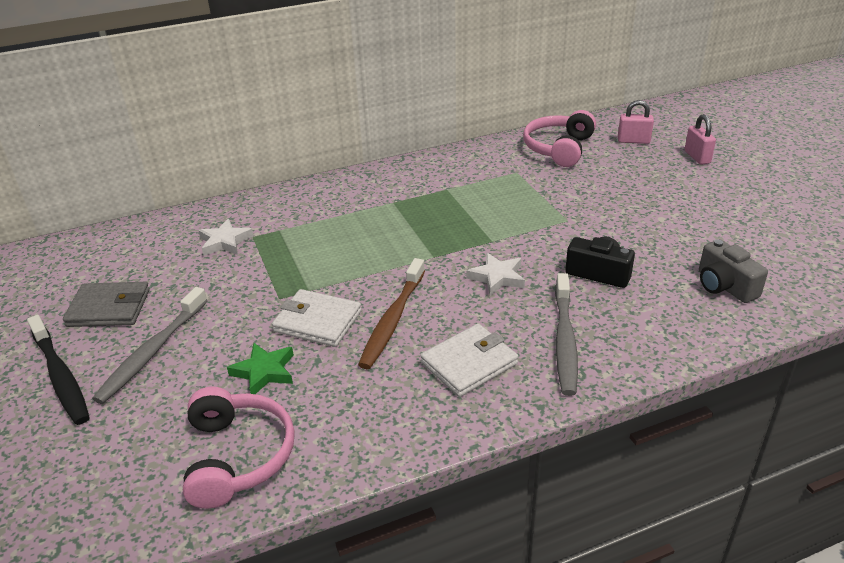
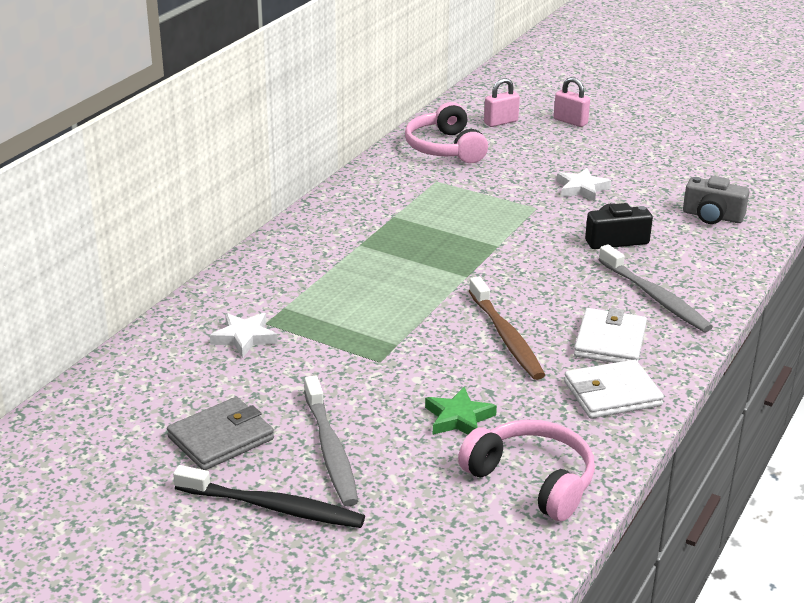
camera: 40 degrees left, 5 degrees down
white wallet [272,289,362,347] -> white wallet moved to [564,360,664,418]
white star [467,253,525,296] -> white star moved to [557,168,611,202]

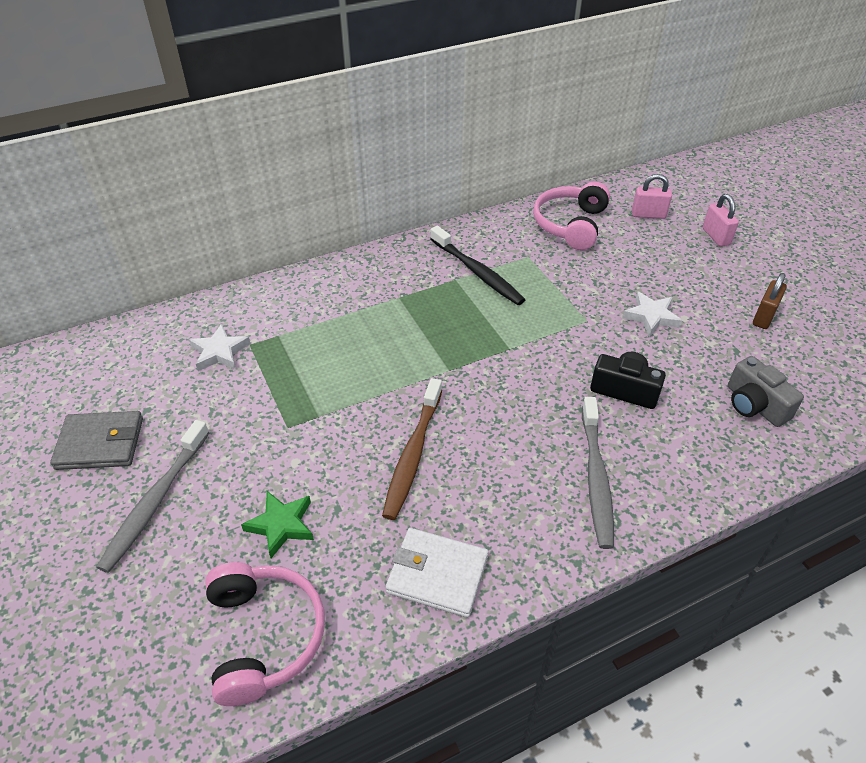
camera: 35 degrees right, 15 degrees up
black toothbrush [173,465,365,528] -> black toothbrush moved to [430,226,525,305]
white wallet [574,308,647,363] -> none
none -> brown padlock [753,273,787,329]

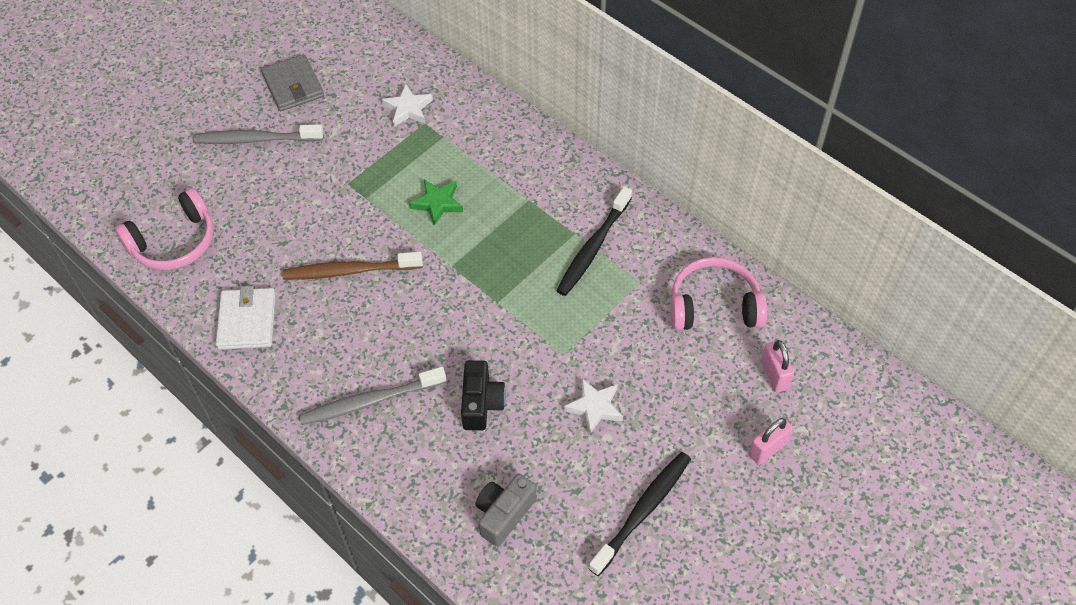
camera: 70 degrees right, 10 degrees up
green star [241,491,314,558] -> green star moved to [409,180,463,226]
brown padlock [753,273,787,329] -> black toothbrush [588,452,691,576]

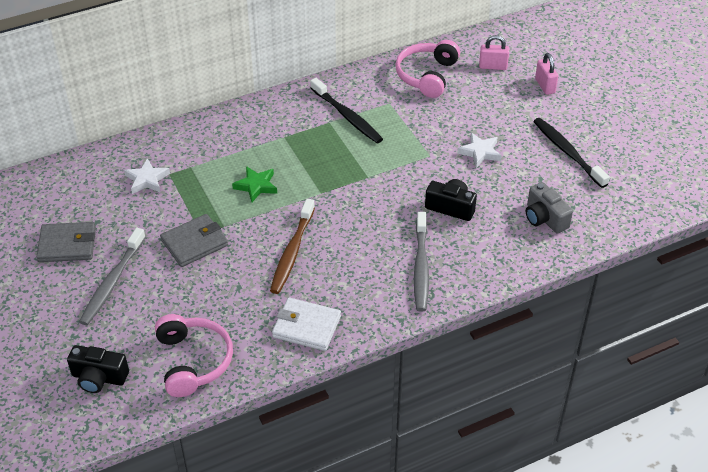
camera: 70 degrees left, 10 degrees down
none -> black camera [67,345,129,393]
none -> grey wallet [160,214,228,267]

